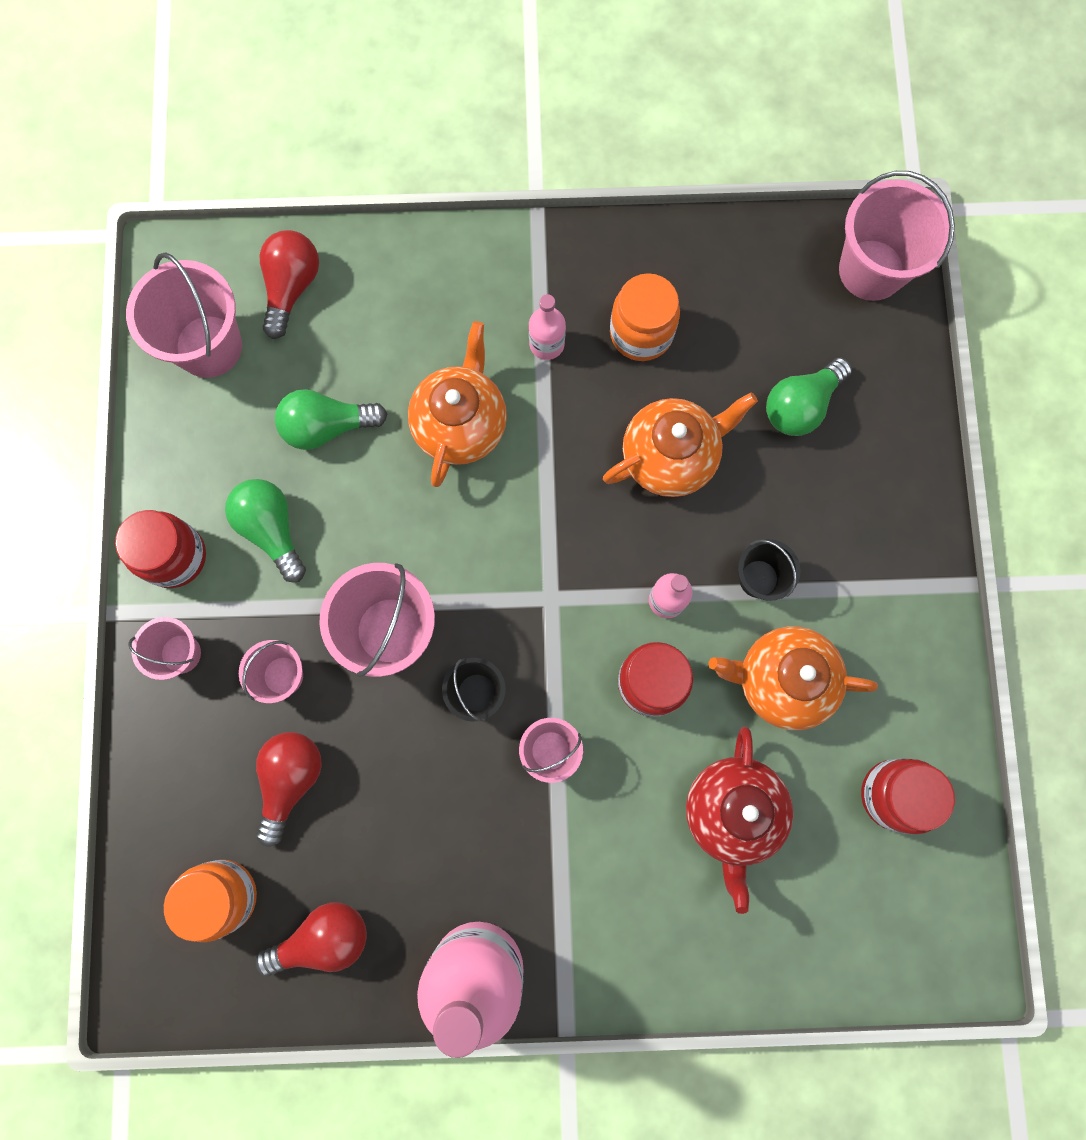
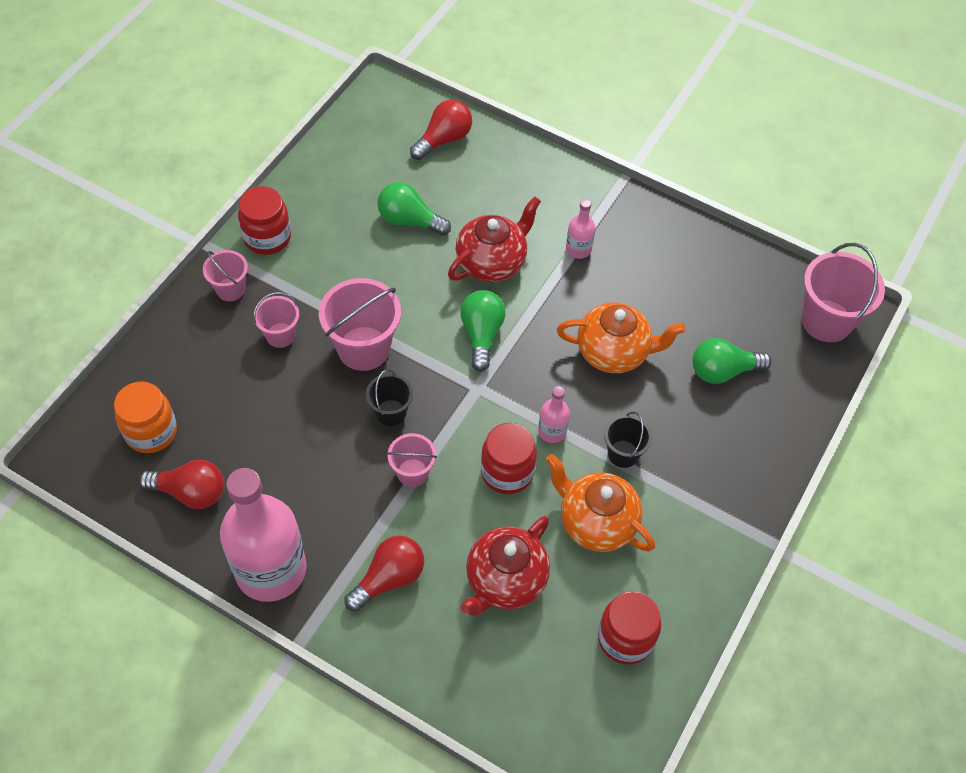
camera: 30 degrees right, 20 degrees down
pink bucket [126,252,242,378] -> none
green light bulb [225,479,306,583] -> green light bulb moved to [460,290,505,372]
red light bulb [256,732,322,847] -> red light bulb moved to [344,536,424,612]
orange teapot [408,321,507,487] -> red teapot [448,196,541,282]
orange jar [610,273,680,361] -> none

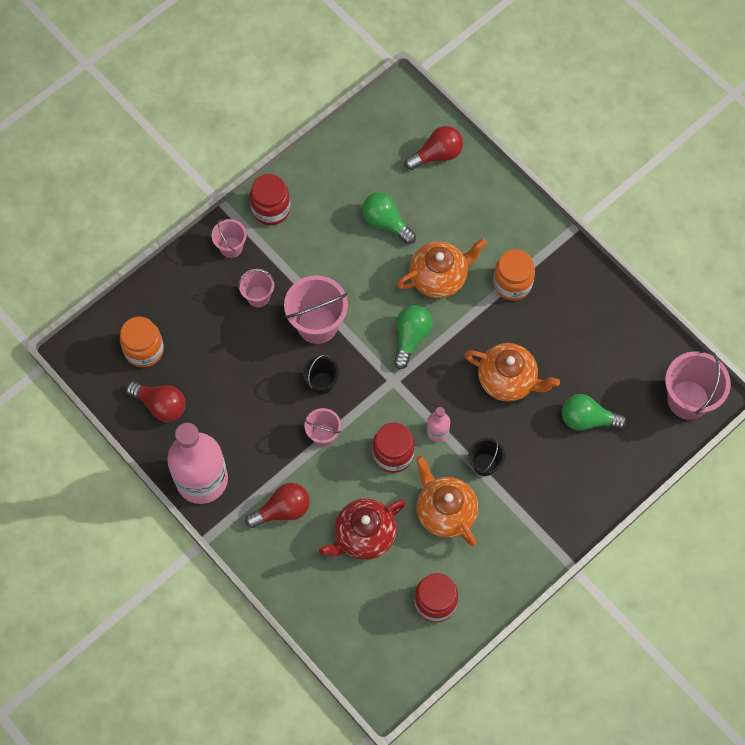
camera: 20 degrees right, 10 degrees up
red teapot [448,196,541,282] -> orange teapot [397,238,487,298]
pink bottle [566,199,595,259] -> orange jar [493,249,535,301]

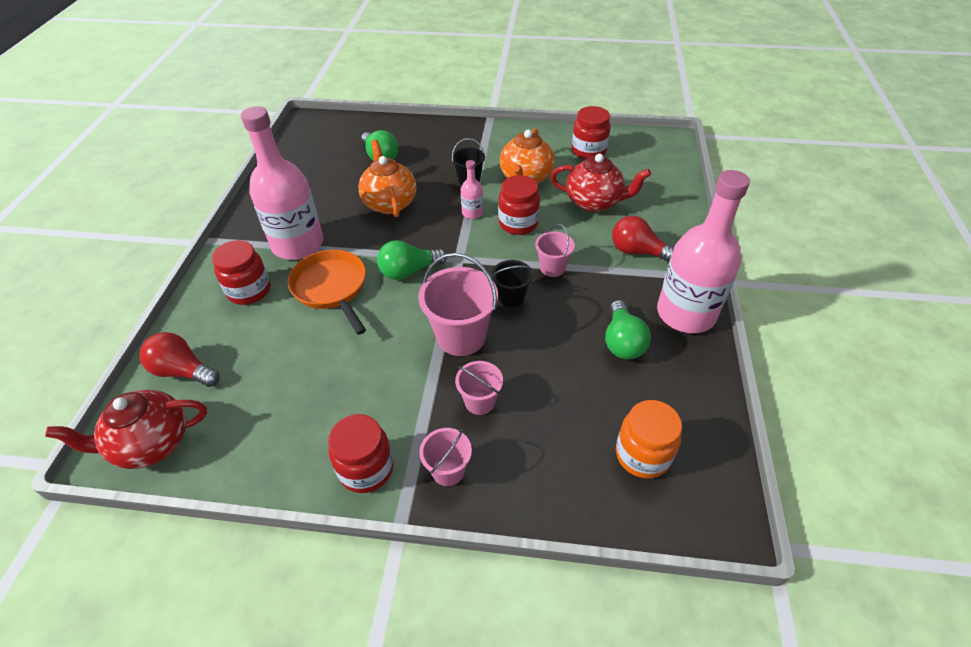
camera: 130 degrees left, 20 degrees down
red light bulb [126,382,186,422] -> none
green light bulb [362,192,416,244] -> green light bulb moved to [605,300,651,359]
orange teapot [397,238,487,298] -> orange pan [288,250,366,335]
orange jar [493,249,535,301] -> pink bottle [241,106,323,260]
pink bucket [665,349,731,420] -> none
none -> red teapot [45,390,207,469]
none -> red jar [212,240,271,305]

